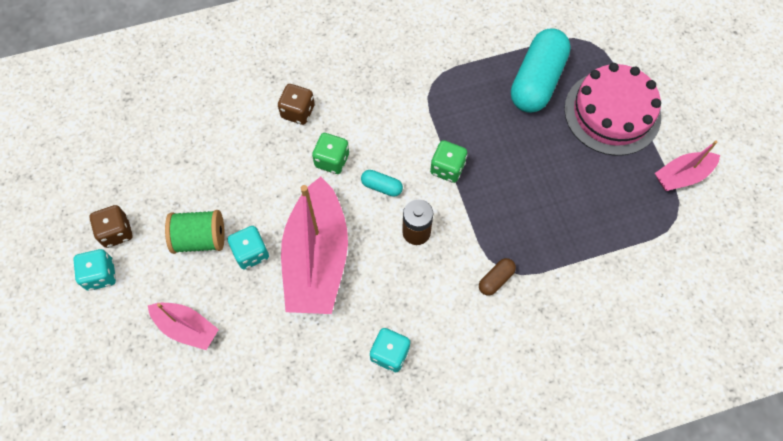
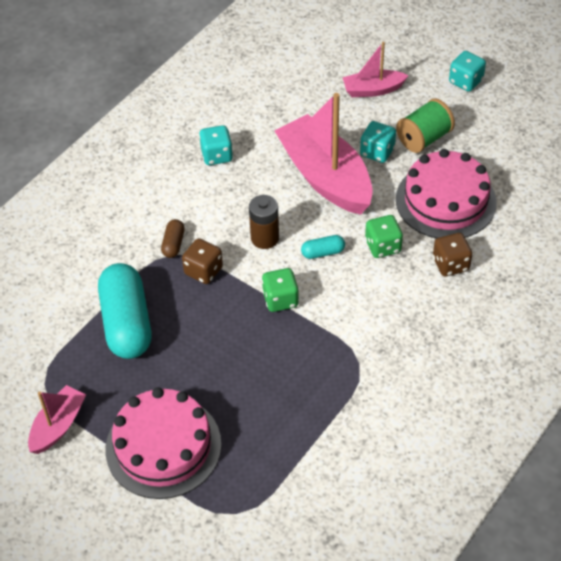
camera: 145 degrees right, 15 degrees down
brown dice [89,205,132,248] -> brown dice moved to [182,238,223,284]
turquoise capsule [511,29,571,113] -> turquoise capsule moved to [98,263,151,359]
none -> pink cake [396,149,497,239]

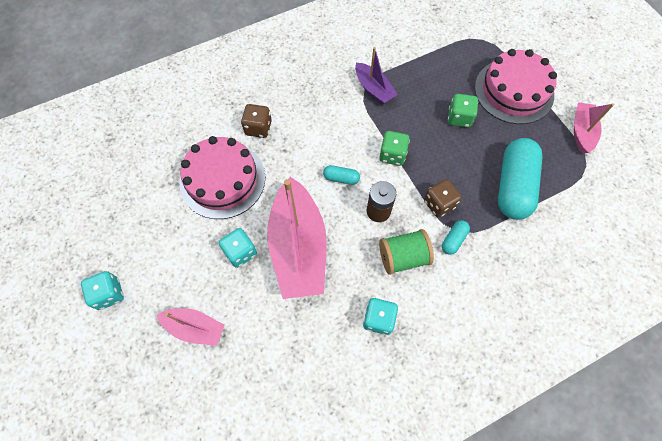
camera: 155 degrees left, 15 degrees up
pink boat [28,385,86,454] -> pink boat turned 135 degrees clockwise [574,102,614,154]
brown capsule [161,219,185,258] -> turquoise capsule [442,220,470,255]
green dice [365,215,403,258] -> green dice moved to [448,94,478,127]
green spool [396,98,455,153] -> green spool moved to [379,229,434,275]
none -> purple boat [355,47,398,105]

